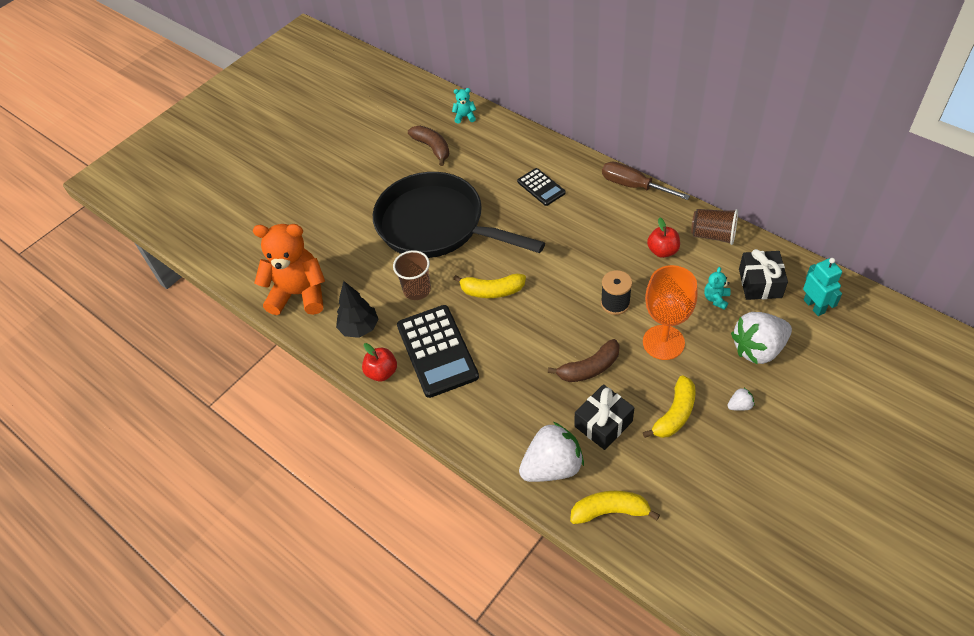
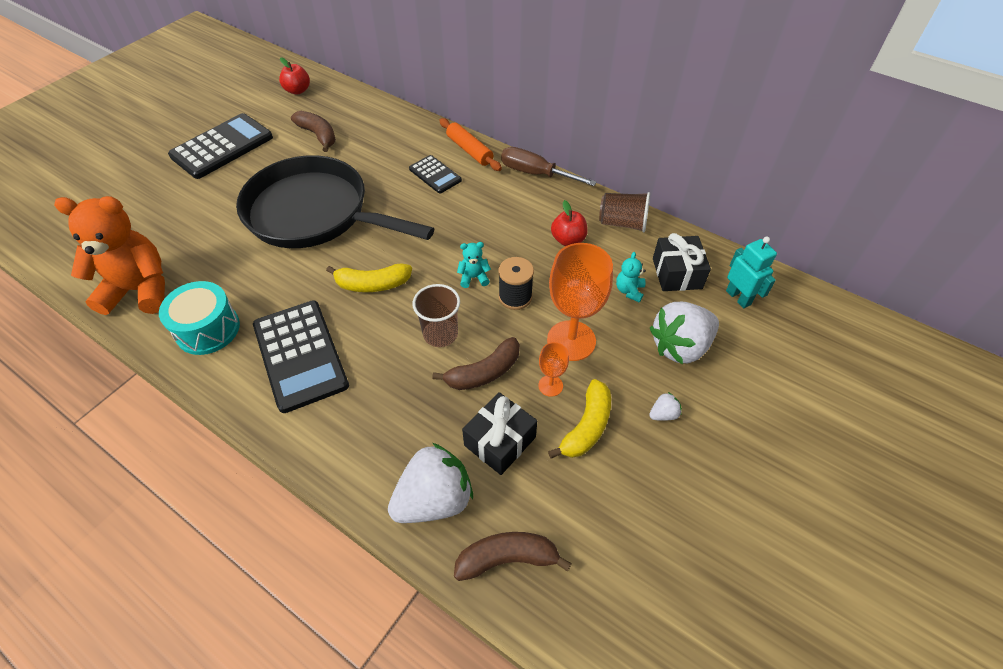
camera: 10 degrees left, 0 degrees up
black tree [336,281,378,338] -> turquoise drum [159,281,240,355]
red apple [362,343,397,381] -> red apple moved to [279,57,310,95]
brown cup [393,250,431,300] -> brown cup moved to [412,284,460,347]
turquoise teddy bear [452,88,476,124] -> turquoise teddy bear moved to [457,242,491,288]
yellow banana [570,491,660,524] -> brown banana [454,532,572,581]
none -> black calculator [168,113,273,179]
none -> orange rolling pin [439,118,502,171]
none -> orange goblet [538,342,569,397]

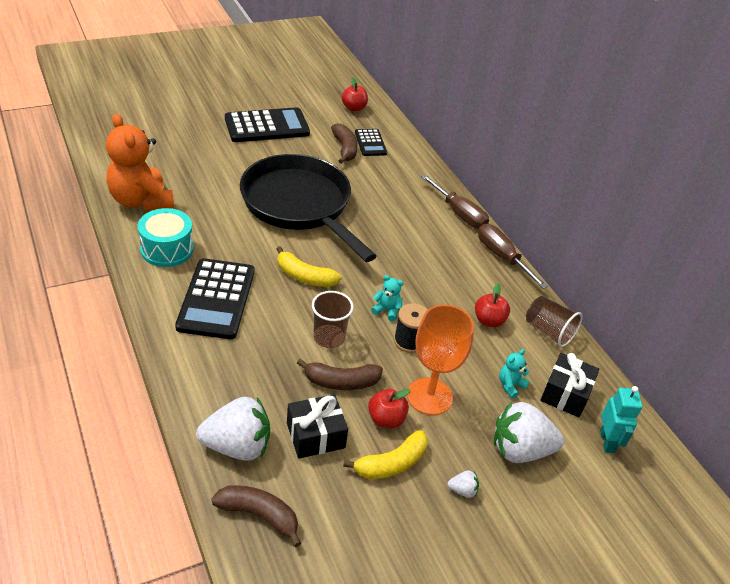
camera: 25 degrees right, 10 degrees down
orange teddy bear [54,196,165,315] -> orange teddy bear turned 150 degrees counterclockwise [106,114,174,211]
black calculator [409,155,462,193] -> black calculator moved to [355,129,387,156]
orange rolling pin [439,118,502,171] -> brown screwdriver [421,175,489,229]
orange goblet [538,342,569,397] -> red apple [368,389,410,428]

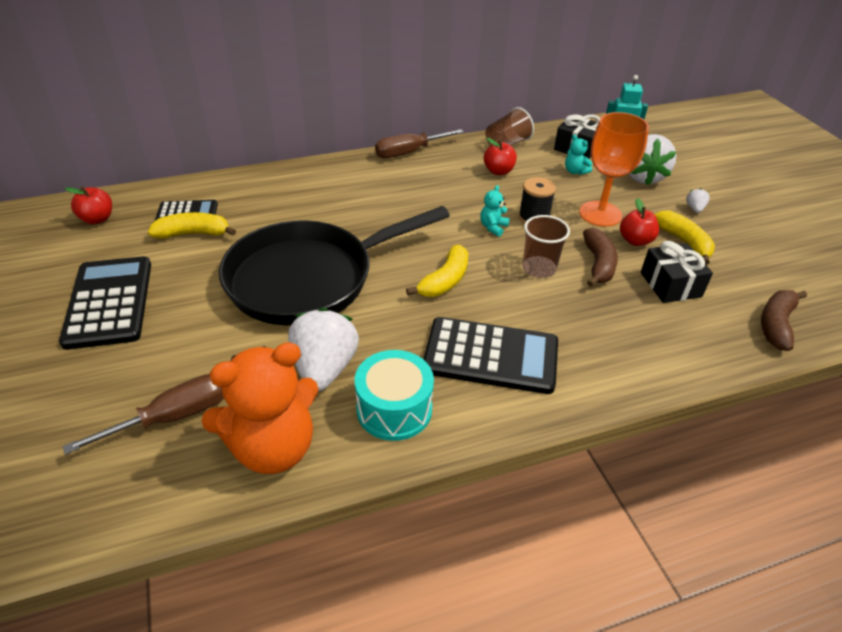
camera: 80 degrees left, 0 degrees up
white strawberry [196,397,270,461] -> white strawberry moved to [288,308,359,391]
brown banana [331,123,358,164] -> yellow banana [148,212,236,239]
brown screwdriver [421,175,489,229] -> brown screwdriver moved to [63,374,224,455]

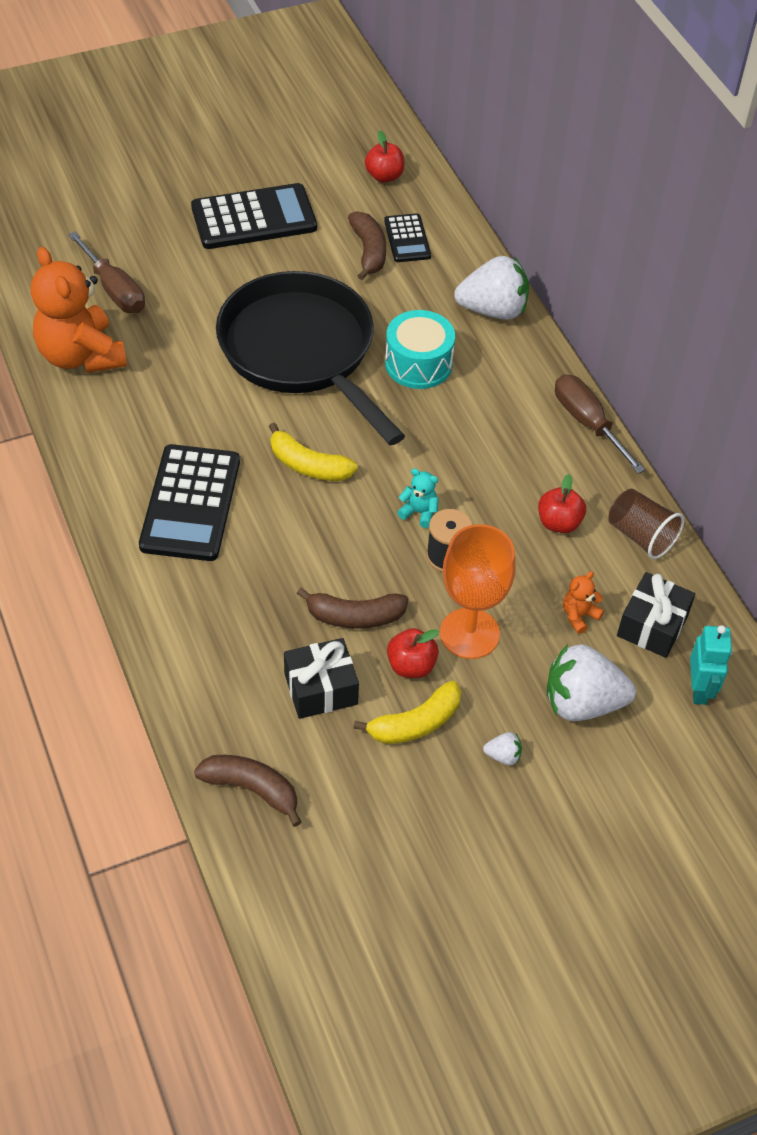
camera: 85 degrees right, 10 degrees up
yellow banana [148,212,236,239] -> brown banana [348,211,386,280]
white strawberry [288,308,359,391] -> white strawberry moved to [454,256,529,320]
turquoise drum [354,350,434,441] -> turquoise drum moved to [385,310,455,389]
brown cup [523,215,570,278] -> none
turquoise teddy bear [565,135,592,175] -> orange teddy bear [563,571,604,634]

